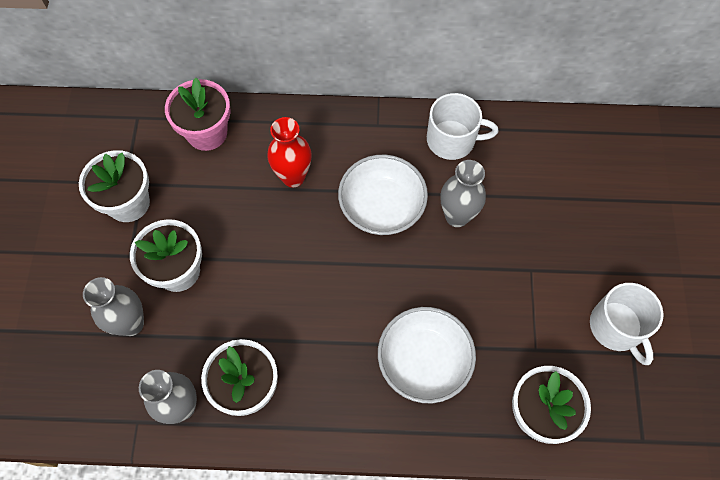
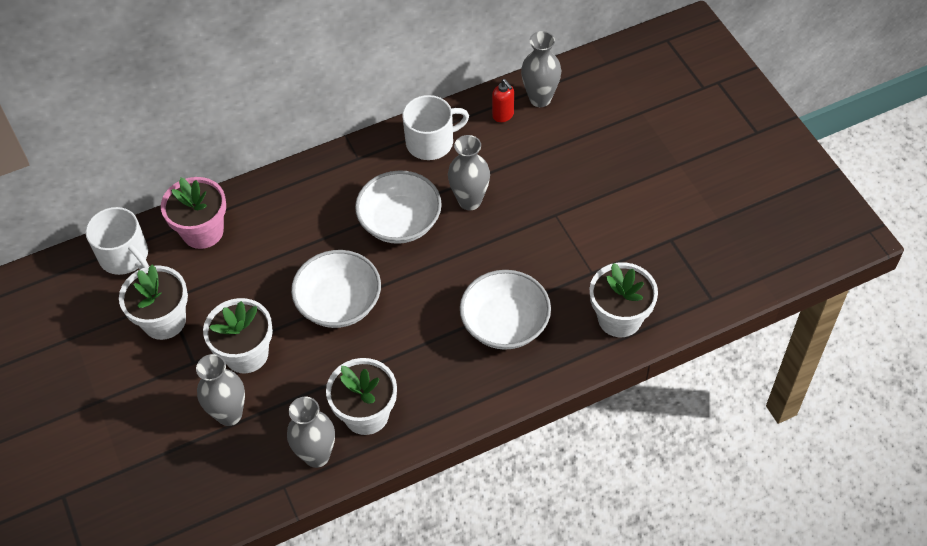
camera: 25 degrees left, 10 degrees down
red vase [267,117,312,187] -> none
white mug [590,283,664,365] -> white mug moved to [86,207,149,275]
none -> white bowl [291,250,381,328]
none -> red soap dispenser [492,79,514,122]
none -> grey vase [521,31,561,107]

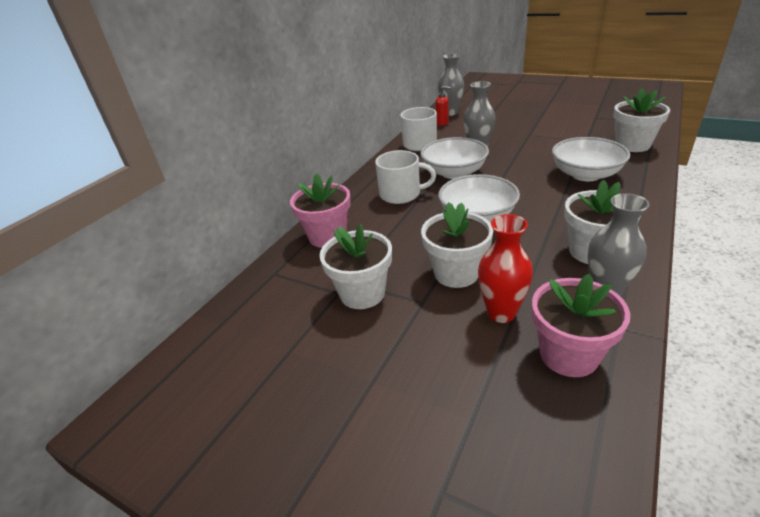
camera: 35 degrees left, 20 degrees down
white mug [86,207,149,275] -> white mug moved to [375,150,436,204]
grey vase [196,354,245,426] -> red vase [478,214,533,323]
none -> pink flower pot [532,274,630,377]

